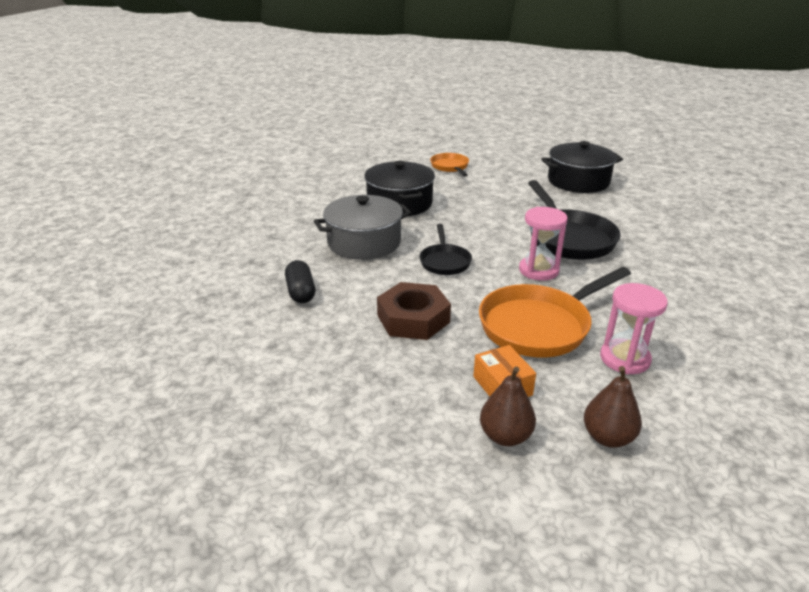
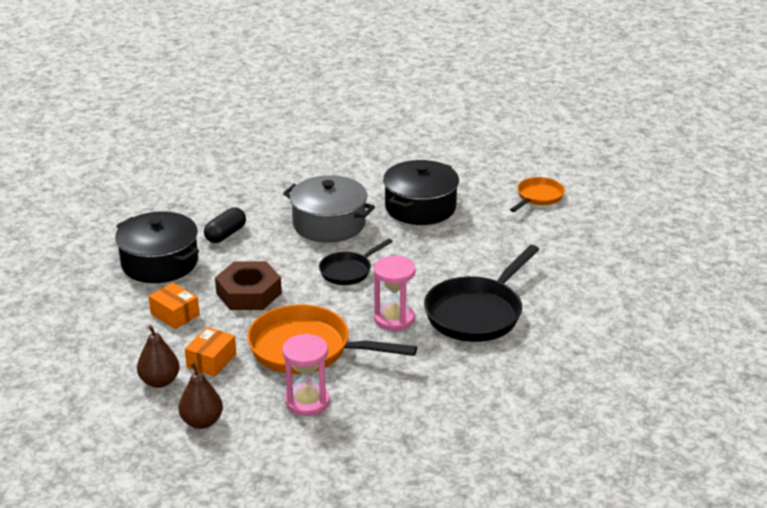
camera: 50 degrees right, 0 degrees up
black pot [541,141,623,193] -> black pot moved to [115,212,199,283]
none -> orange box [149,283,200,329]

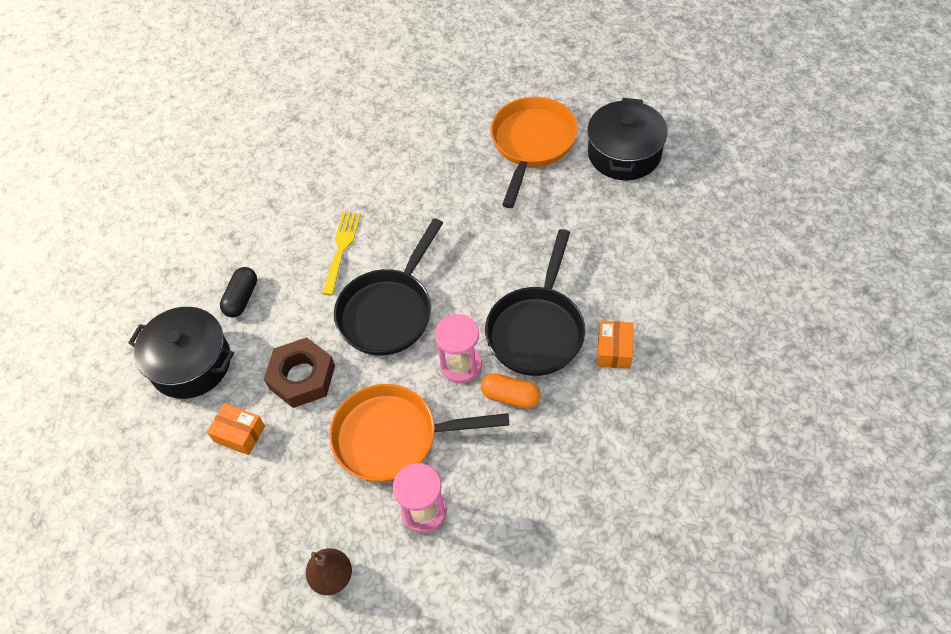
camera: 15 degrees left, 25 degrees up
brown pear [137,325,180,388] -> none
orange box [185,327,236,377] -> orange box moved to [597,321,634,369]
grey pot [283,175,375,242] -> yellow fork [322,212,361,295]
black pan [319,239,393,285] -> black pan [334,218,443,355], size x1.79
black pot [383,160,459,225] -> black pot moved to [587,98,668,180]
orange pan [510,177,565,212] -> orange pan [491,97,578,208], size x1.79
none -> orange capsule [481,373,541,409]

